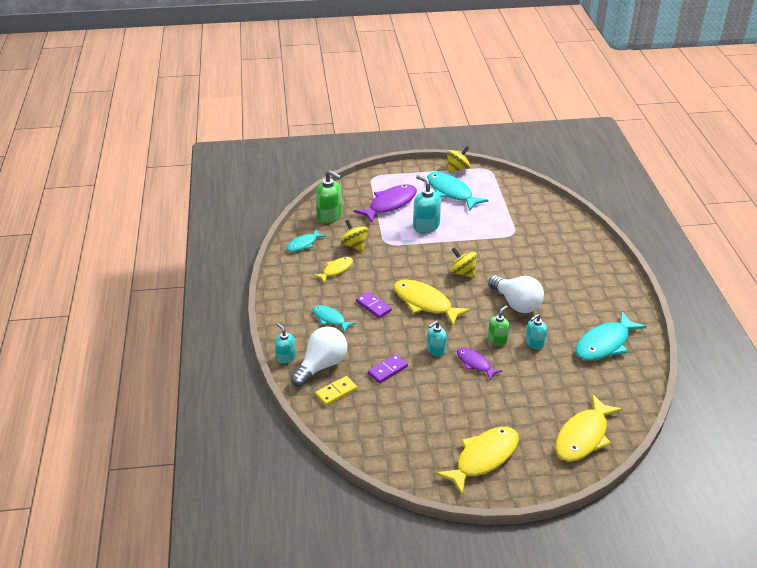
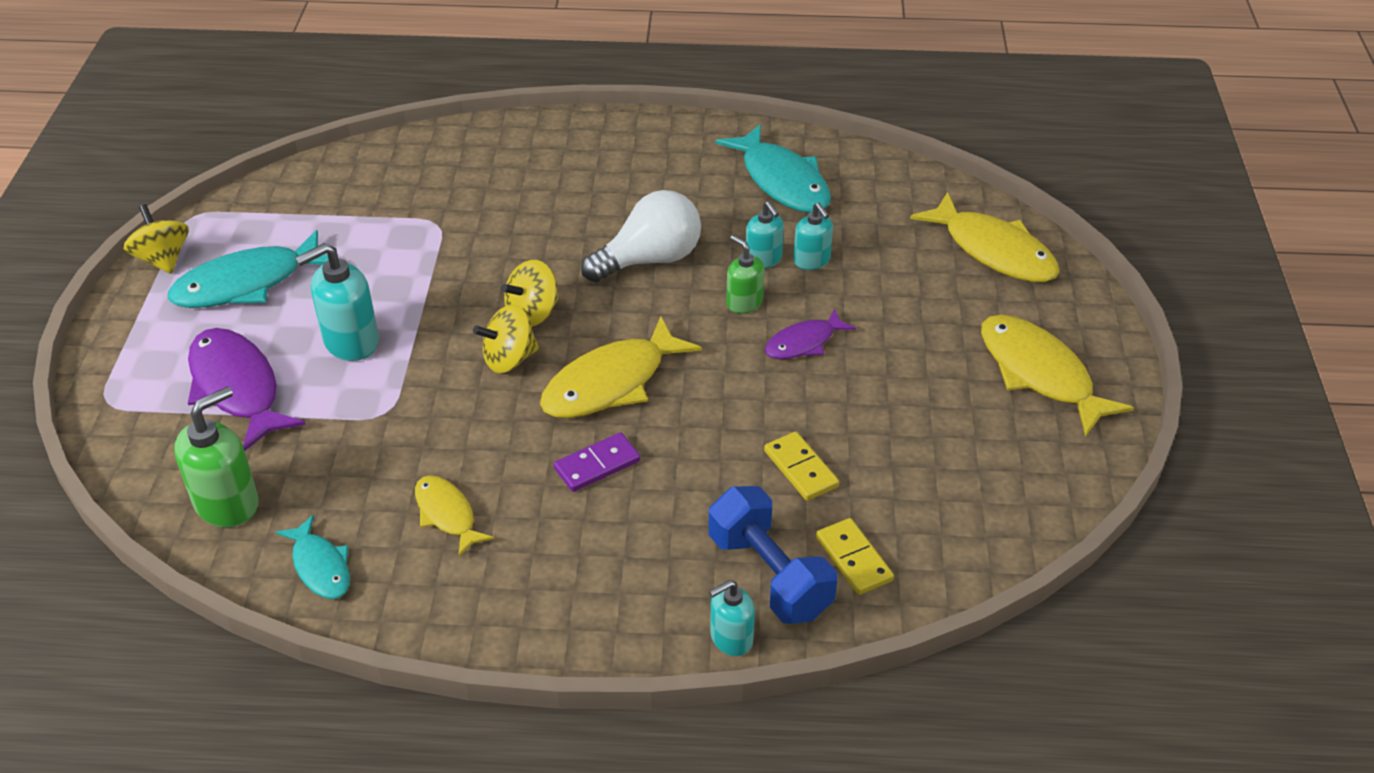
camera: 80 degrees left, 5 degrees up
white light bulb [291,326,347,387] -> blue dumbbell [708,486,837,624]
turquoise fish [313,305,356,333] -> none
yellow spinning top [340,220,368,252] -> yellow spinning top moved to [473,305,539,373]
purple domino [368,354,408,383] -> yellow domino [764,432,839,501]
turquoise soap dispenser [427,321,447,356] -> turquoise soap dispenser moved to [793,203,833,270]

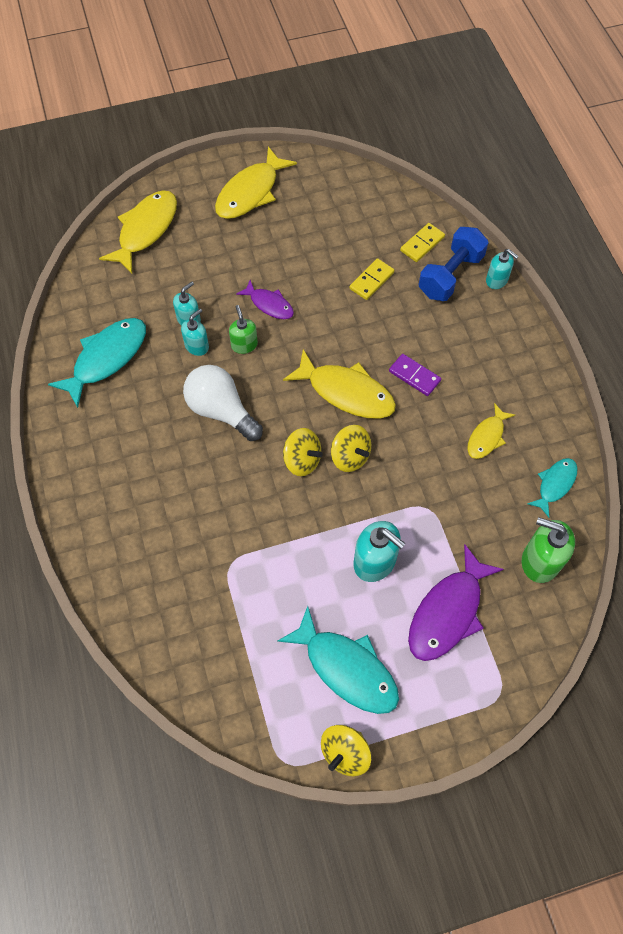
camera: 110 degrees left, 20 degrees up
green soap dispenser [726,235,765,314] -> green soap dispenser turned 135 degrees clockwise [229,305,258,354]

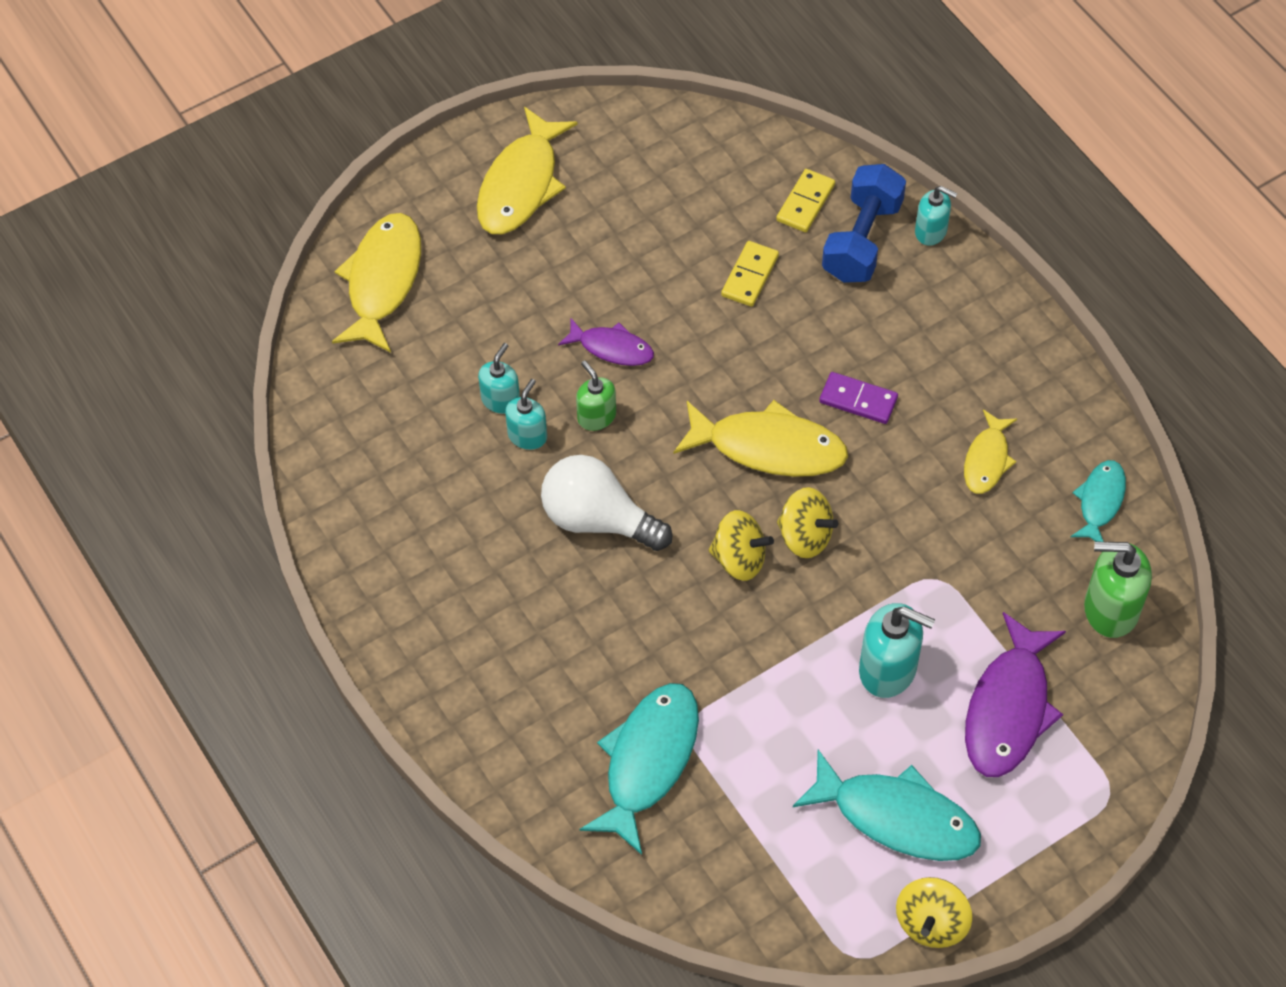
camera: 15 degrees left, 5 degrees down
turquoise fish [48,318,146,408] -> turquoise fish moved to [580,683,699,855]

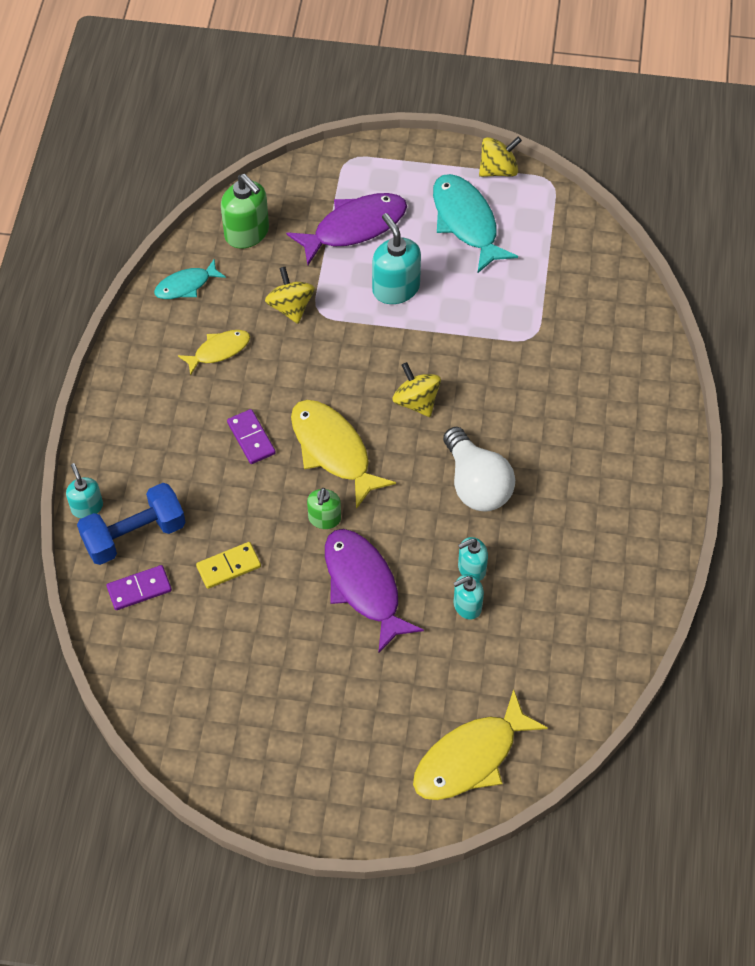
camera: 140 degrees left, 0 degrees up
yellow fish [477,107,578,234] -> none
purple fish [558,318,654,366] -> purple fish [325,529,424,654], size x1.75
green soap dispenser [576,361,616,431] -> green soap dispenser moved to [307,488,341,529]
turquoise fish [580,683,699,855] -> none
yellow domino [776,169,835,232] -> purple domino [106,565,172,610]
yellow spinning top [777,487,838,558] -> yellow spinning top moved to [265,267,315,324]

